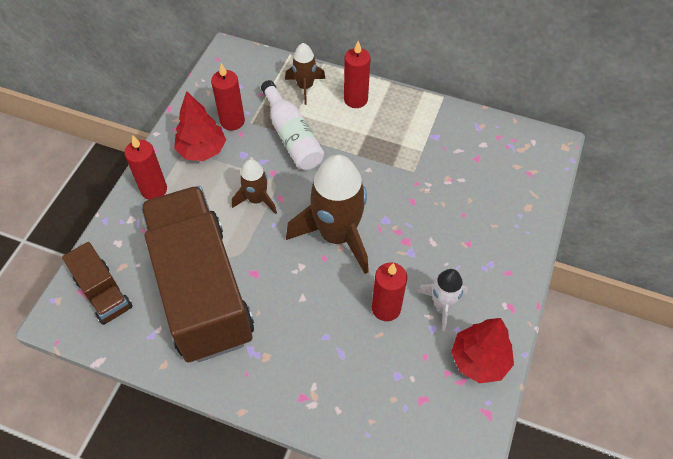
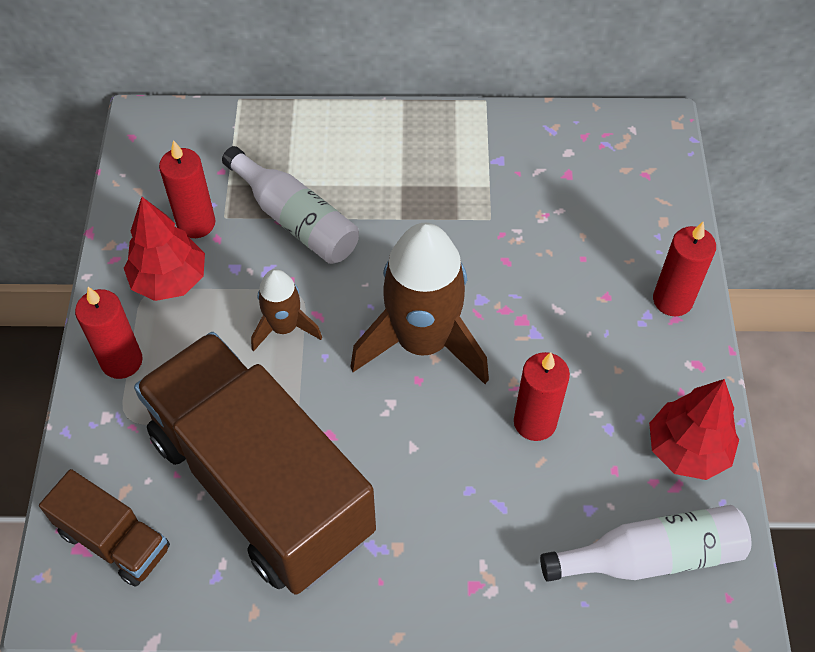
camera: 20 degrees left, 0 degrees up
brown rocket [285,43,326,105] -> none
red candle [344,41,371,108] -> red candle moved to [653,222,716,316]
white rocket [417,269,468,331] -> none
none -> white bottle [540,505,751,582]

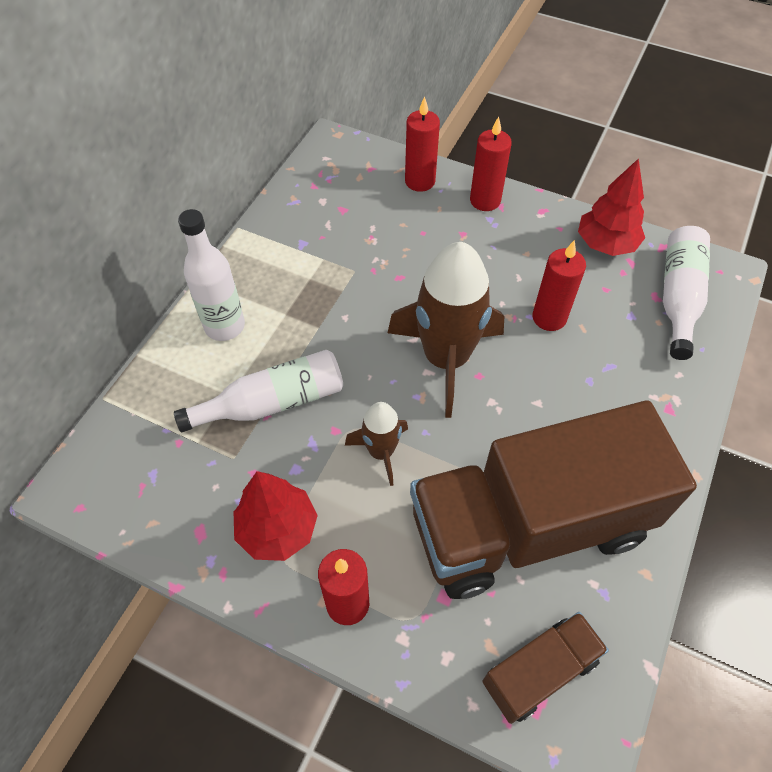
camera: 65 degrees left, 0 degrees up
red candle [159,140,215,238] -> red candle moved to [405,97,440,192]
none -> white bottle [178,209,245,341]

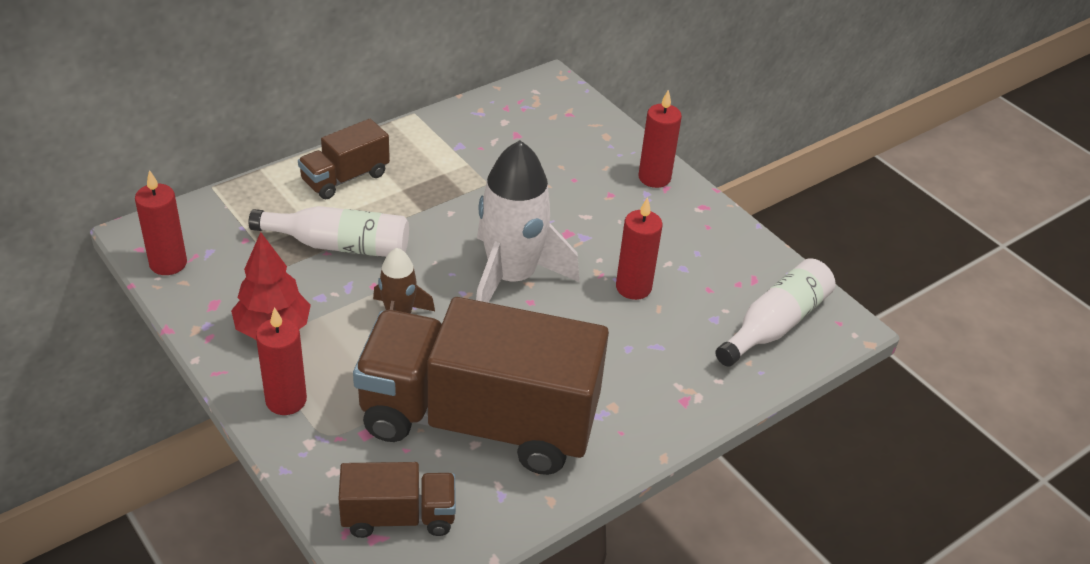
camera: 25 degrees right, 15 degrees down
white bottle [178,209,245,341] -> brown truck [298,119,390,199]
brown rocket [388,242,504,418] -> white rocket [476,140,579,303]
red candle [405,97,440,192] -> red candle moved to [135,170,187,275]
red tree [578,158,645,256] -> none

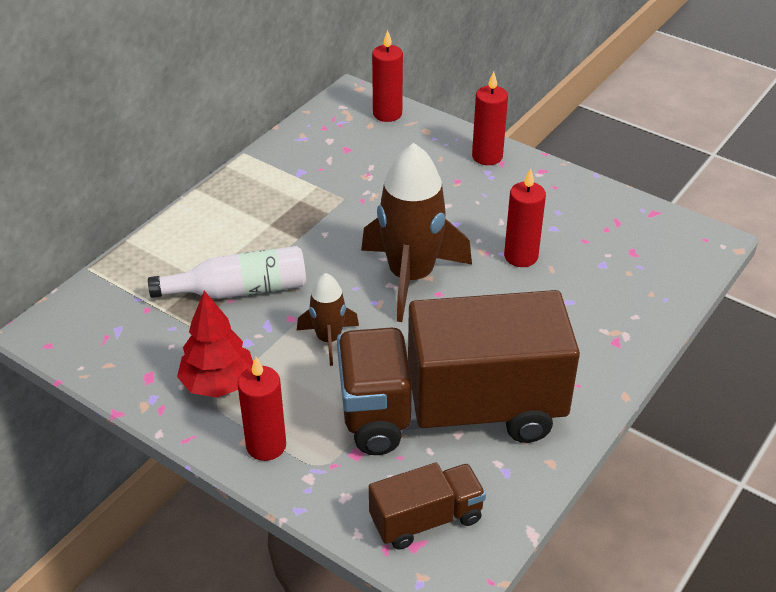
camera: 15 degrees left, 0 degrees up
red candle [135,170,187,275] -> red candle moved to [372,30,403,122]
brown truck [298,119,390,199] -> none
white rocket [476,140,579,303] -> brown rocket [361,143,472,322]
white bottle [715,258,835,367] -> none

